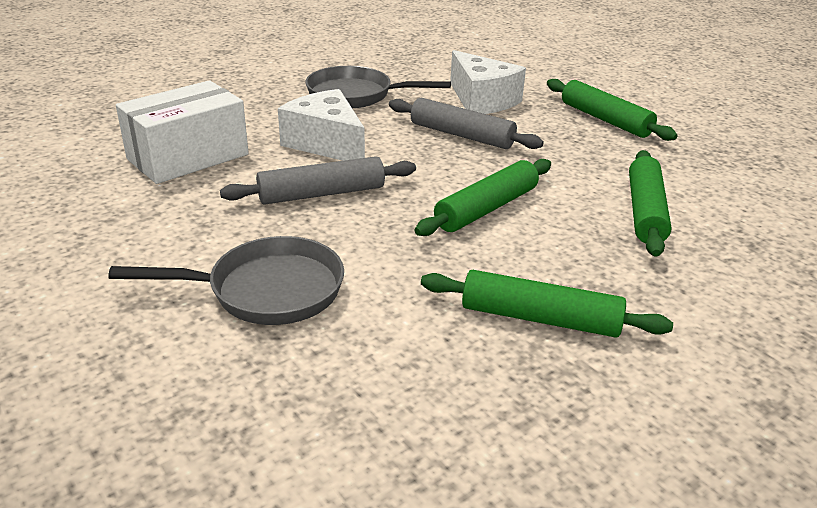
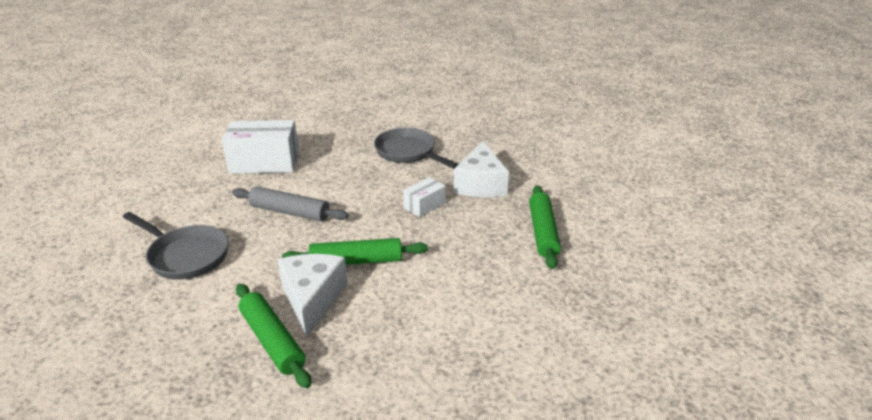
camera: 40 degrees right, 0 degrees up
white cheese [278,89,365,161] -> white cheese moved to [277,254,348,338]
grey rolling pin [389,98,544,149] -> white box [403,177,446,217]
green rolling pin [629,150,672,257] -> none

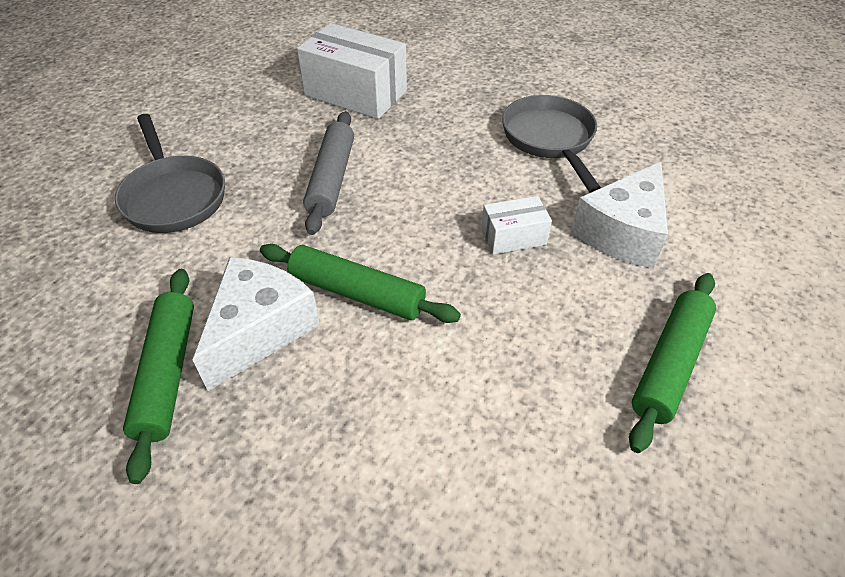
camera: 30 degrees right, 15 degrees up
grey rolling pin [232,186,348,222] -> grey rolling pin turned 45 degrees clockwise [303,111,354,235]

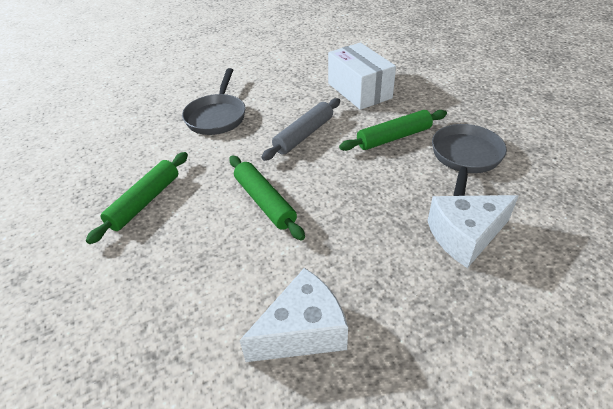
camera: 35 degrees right, 5 degrees down
white cheese [192,257,320,391] -> white cheese moved to [240,268,348,362]
white box [481,196,552,255] -> none
green rolling pin [629,273,716,453] -> green rolling pin moved to [339,110,447,151]

